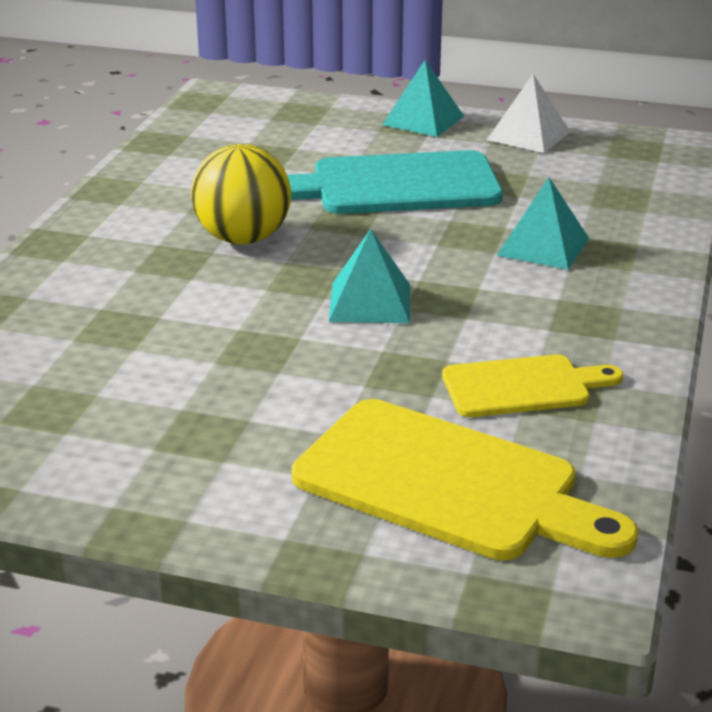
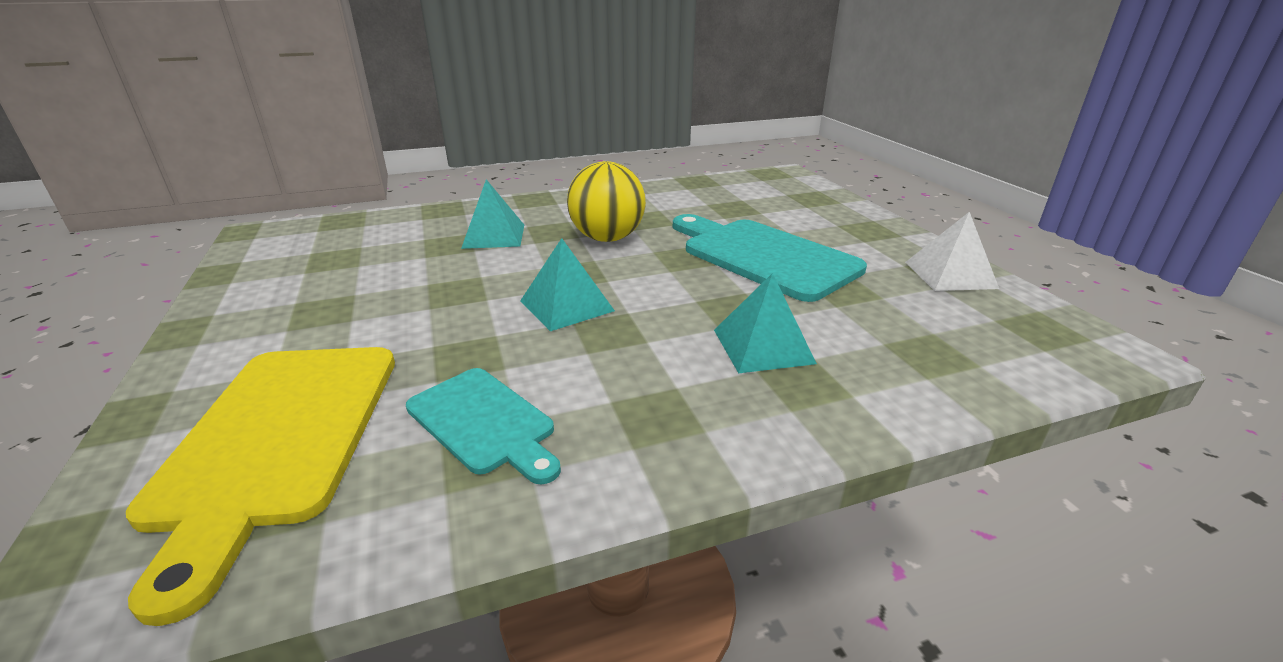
camera: 55 degrees right, 0 degrees up
turquoise pyramid [382,60,464,137] -> turquoise pyramid moved to [461,179,524,249]
yellow cutting board [442,355,623,417] -> turquoise cutting board [406,368,561,484]

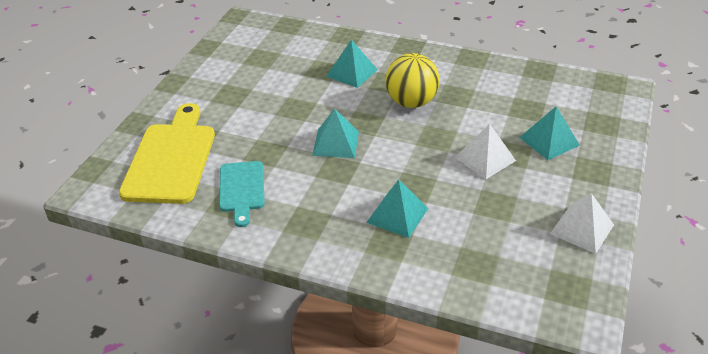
camera: 40 degrees right, 10 degrees up
yellow cutting board [126,347,395,626] -> yellow cutting board turned 150 degrees clockwise [119,103,215,204]
turquoise cutting board [673,214,867,302] -> white pyramid [455,124,516,179]
none -> turquoise pyramid [519,106,580,160]

